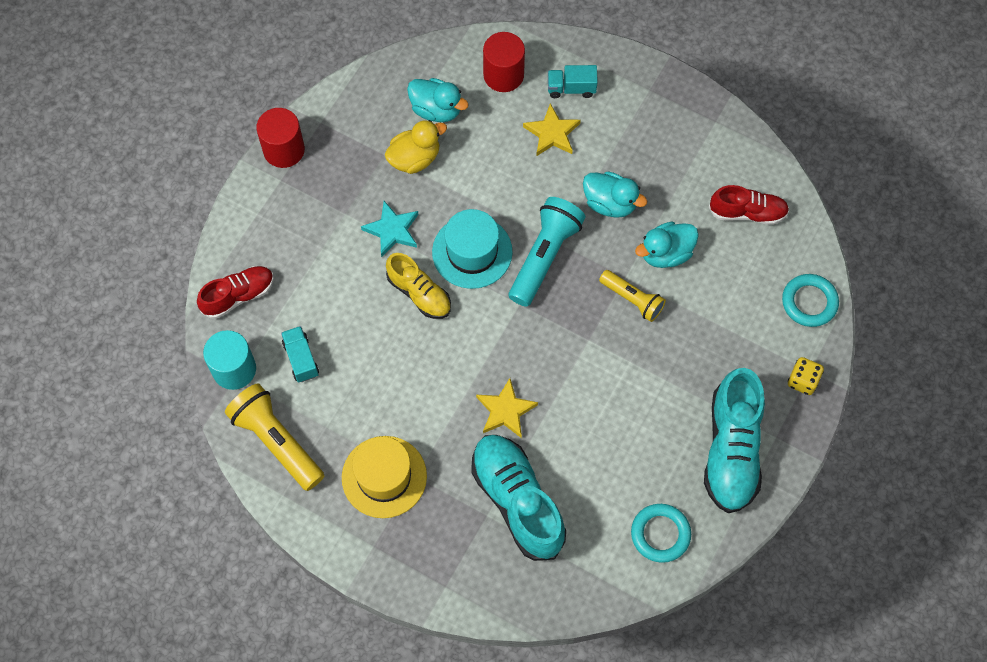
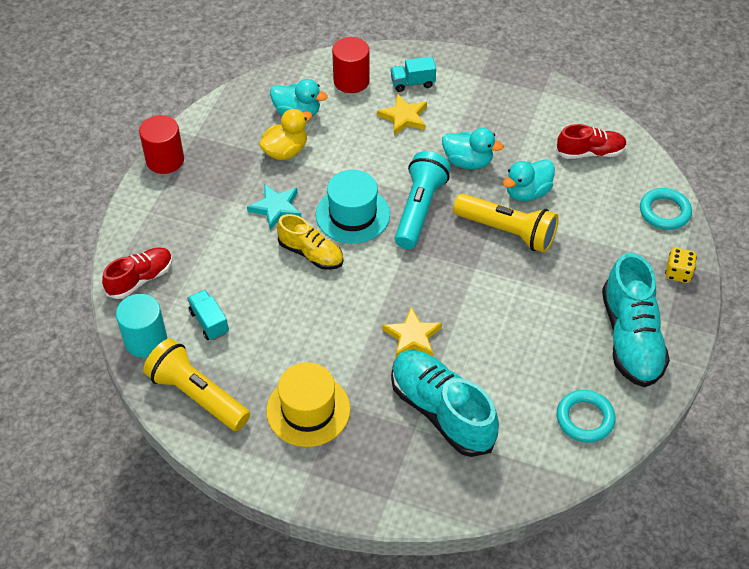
camera: 10 degrees left, 15 degrees down
yellow flashlight [599,270,666,322] -> yellow flashlight [453,194,559,253], size x1.63

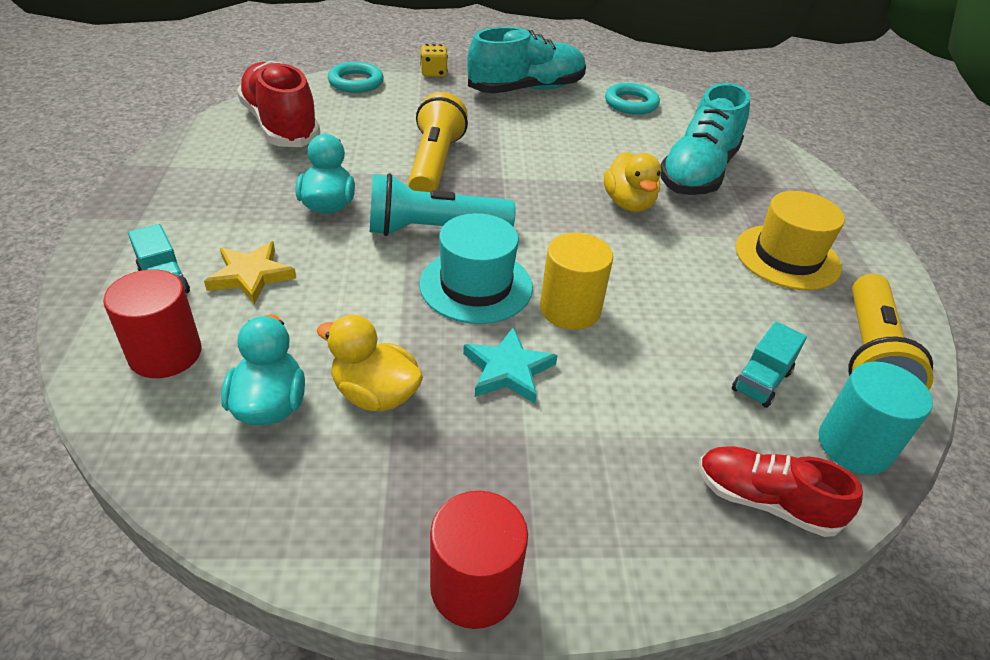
camera: 115 degrees left, 10 degrees down
yellow shoe [277,214,343,270] -> yellow cylinder [540,233,613,330]
yellow star [383,307,442,357] -> yellow duck [604,152,661,212]
turquoise duck [503,159,555,201] -> none
red shoe [556,124,627,159] -> red shoe [237,61,320,147], size x1.66

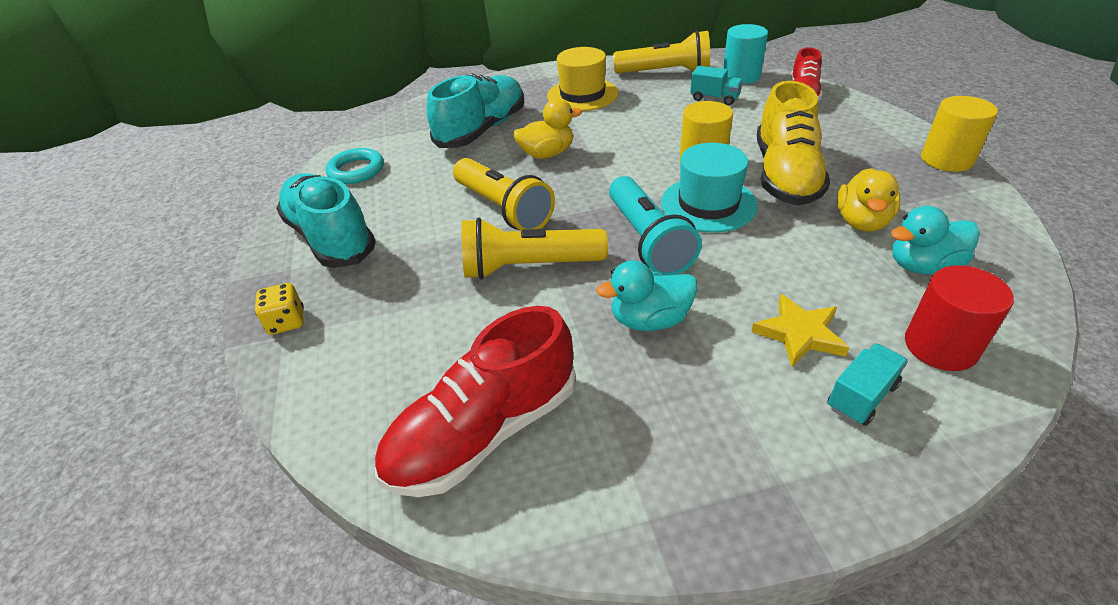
camera: 95 degrees left, 0 degrees up
turquoise ring [328,62,384,93] -> none
red cylinder [430,491,528,629] -> yellow cylinder [921,96,998,172]
turquoise star [463,327,558,404] -> yellow shoe [757,81,830,206]
turquoise shoe [660,83,750,195] -> turquoise shoe turned 75 degrees counterclockwise [427,73,525,148]
none -> yellow flashlight [453,158,555,230]

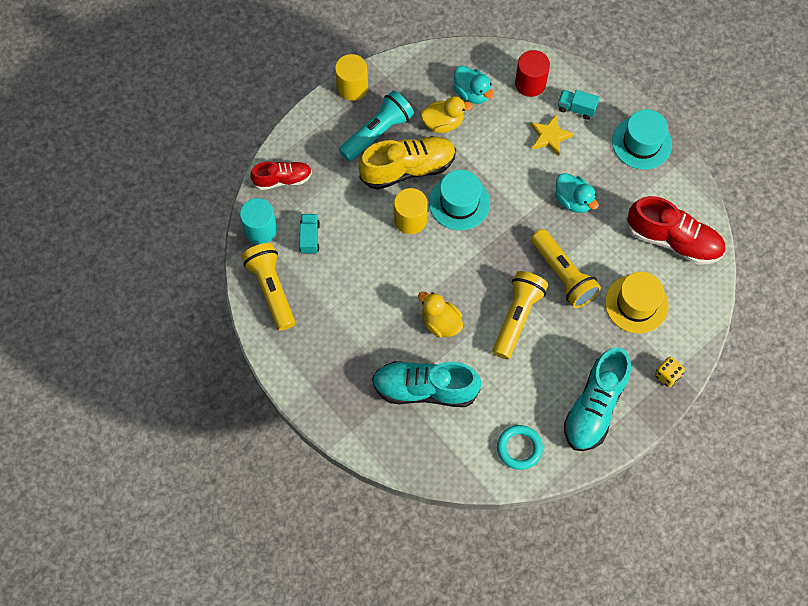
camera: 120 degrees left, 25 degrees up
yellow hat [547,47,618,111] -> yellow hat moved to [605,272,669,334]
turquoise flashlight [609,176,702,275] -> turquoise flashlight moved to [339,90,414,161]
none -> turquoise hat [612,109,672,170]

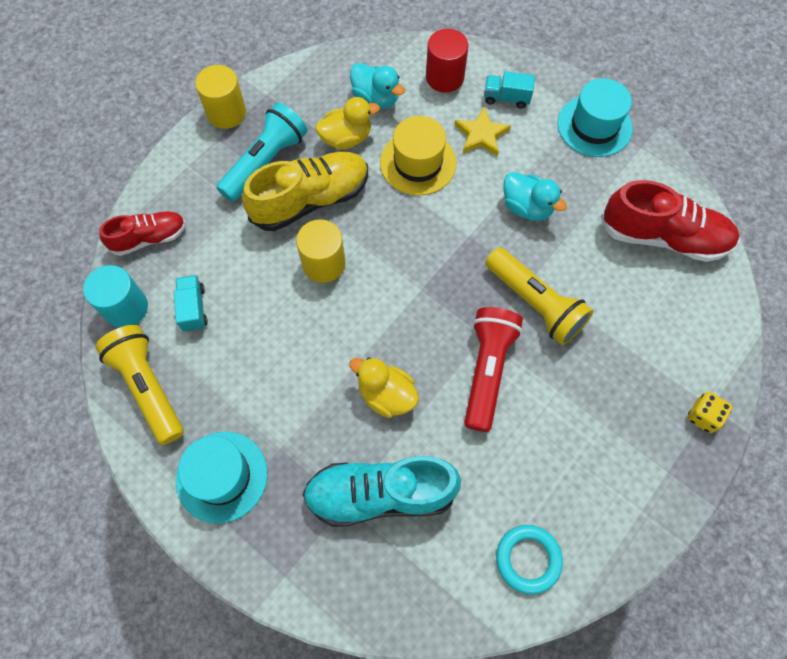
camera: 10 degrees left, 0 degrees up
turquoise hat [429,170,490,230] -> turquoise hat moved to [176,432,267,524]
yellow flashlight [493,271,548,359] -> red flashlight [464,307,523,432]
turquoise shoe [564,347,631,451] -> none
yellow hat [605,272,669,334] -> yellow hat moved to [380,116,456,196]

